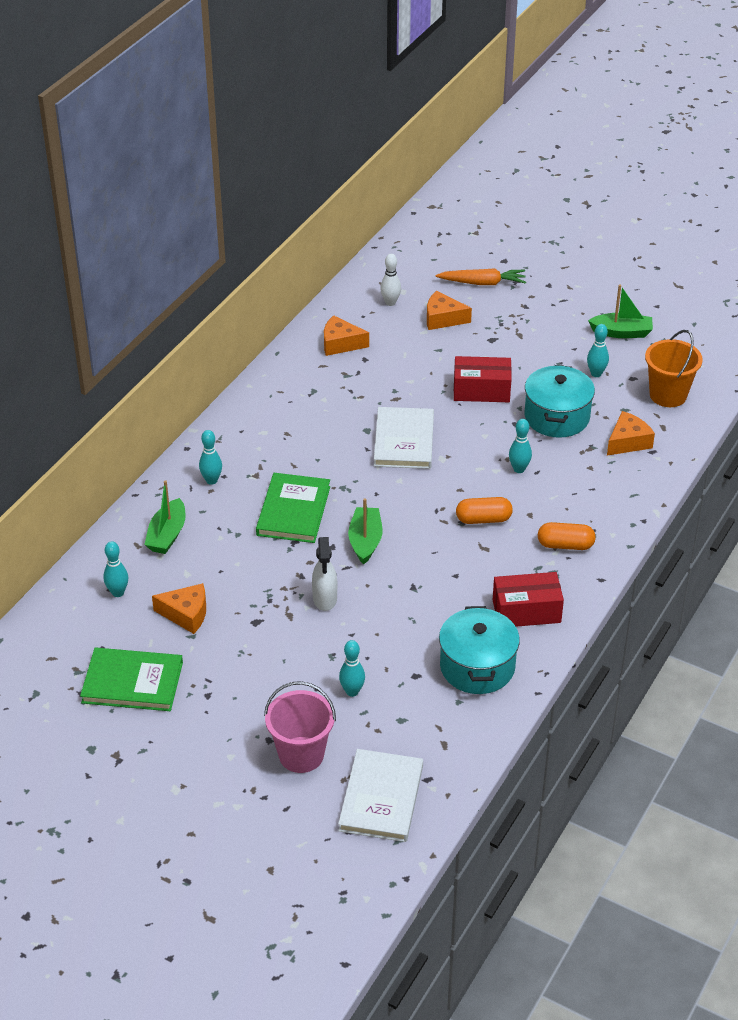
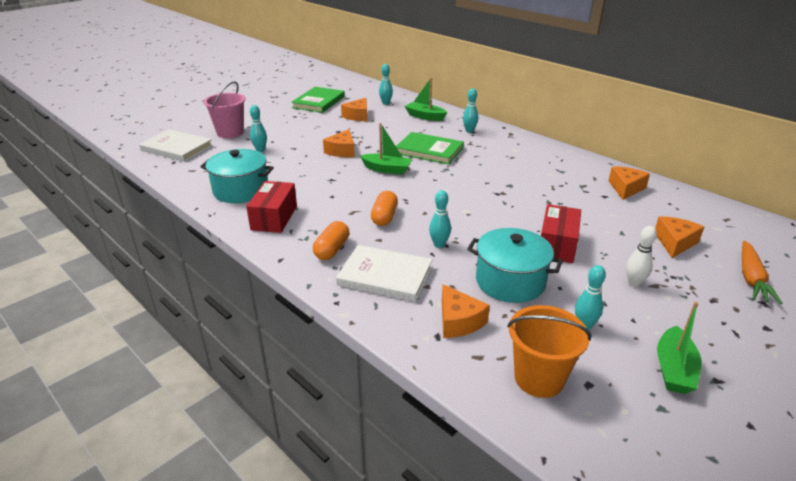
camera: 105 degrees right, 10 degrees down
white spray bottle [312,537,337,611] -> orange cheese [323,129,355,157]
white book [374,407,434,469] -> white book moved to [336,245,433,302]
white bowling pin [380,254,401,306] -> white bowling pin moved to [626,226,657,287]

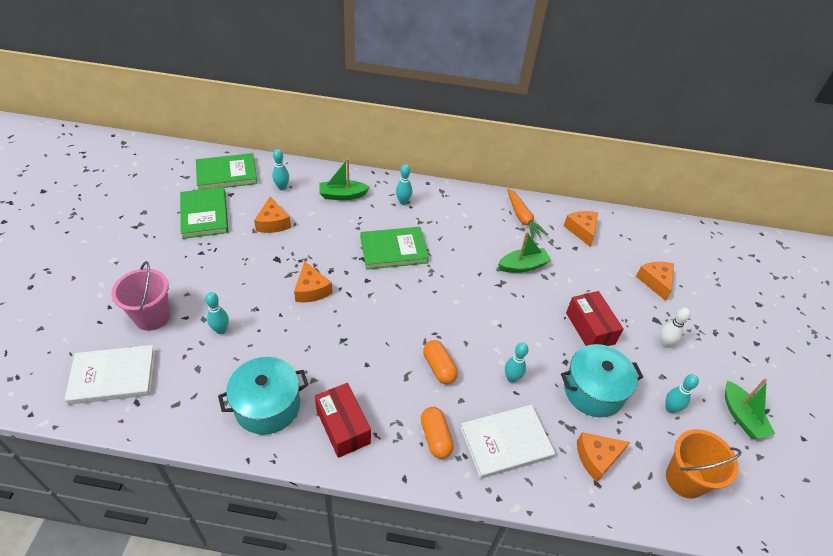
camera: 40 degrees left, 15 degrees up
green boat [360,123,412,175] -> green boat moved to [498,232,551,273]
orange cheese [442,284,490,338] -> orange cheese turned 135 degrees clockwise [577,432,630,482]
orange carrot [742,241,782,304] -> orange carrot moved to [507,188,548,239]
none -> green book [196,153,258,190]

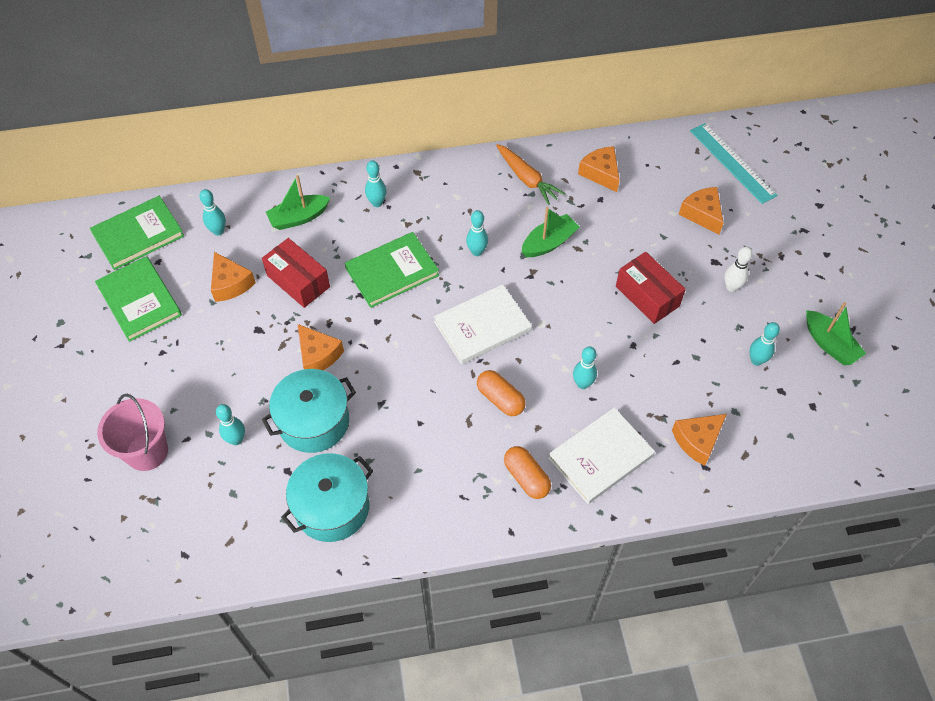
camera: 15 degrees left, 10 degrees up
white book [65,345,155,405] -> white book moved to [434,284,532,364]
red box [315,383,371,458] -> red box moved to [262,238,330,308]
turquoise pot [561,344,643,417] -> turquoise pot moved to [262,369,356,453]
orange bucket [666,429,742,499] -> none
none -> turquoise bowling pin [466,210,488,256]
none -> turquoise ruler [690,123,777,204]

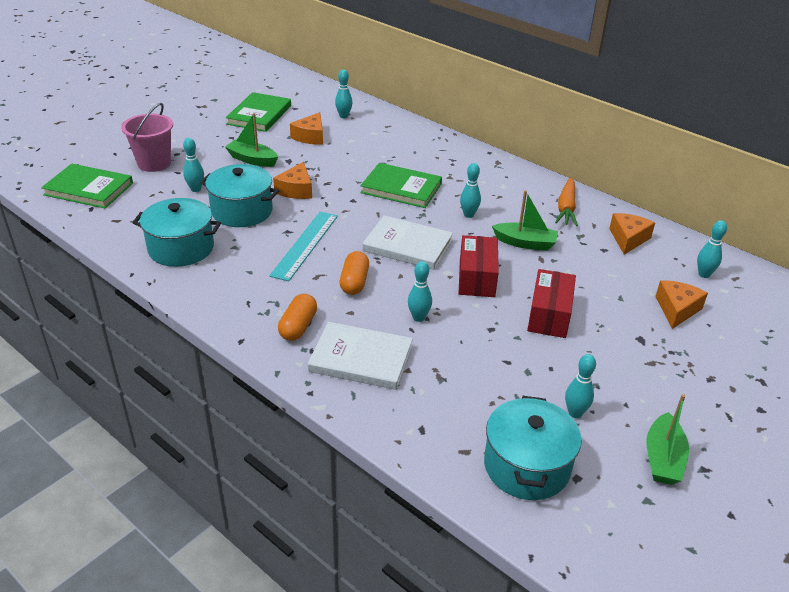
camera: 50 degrees right, 20 degrees down
green book [90,196,184,270] -> green book moved to [41,164,133,208]
red box [262,238,330,308] -> red box moved to [458,235,499,297]
green boat [266,175,330,230] -> green boat moved to [225,113,278,167]
turquoise bowling pin [365,160,386,207] -> turquoise bowling pin moved to [697,220,727,278]
orange cheese [672,414,727,466] -> none
turquoise ruler [690,123,777,204] -> turquoise ruler moved to [269,212,338,281]
white bowling pin [724,247,752,292] -> none
none -> turquoise pot [484,396,582,500]

